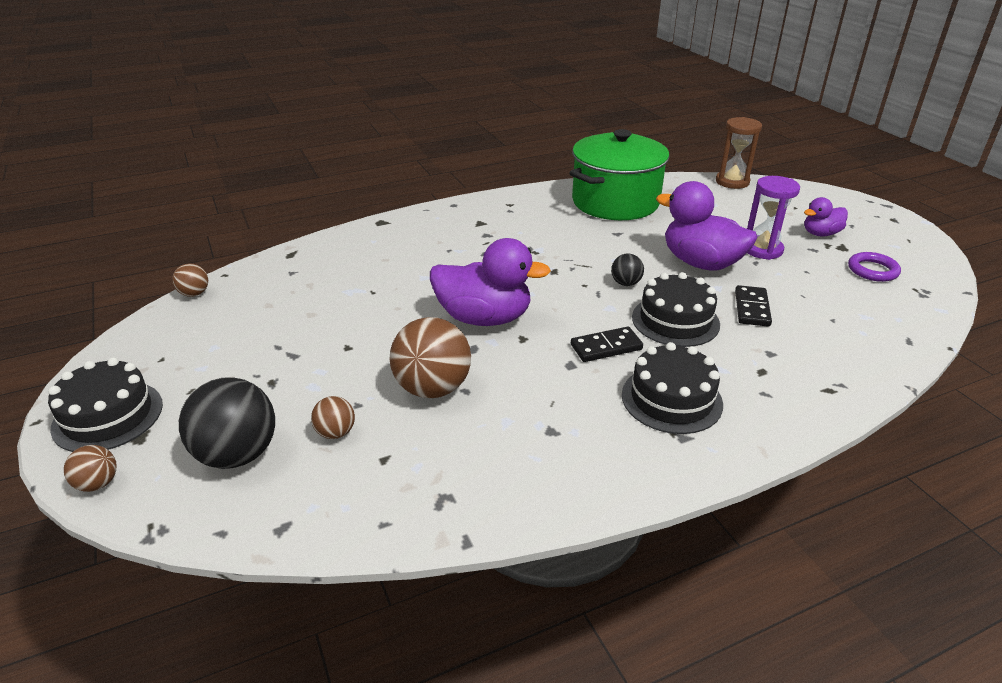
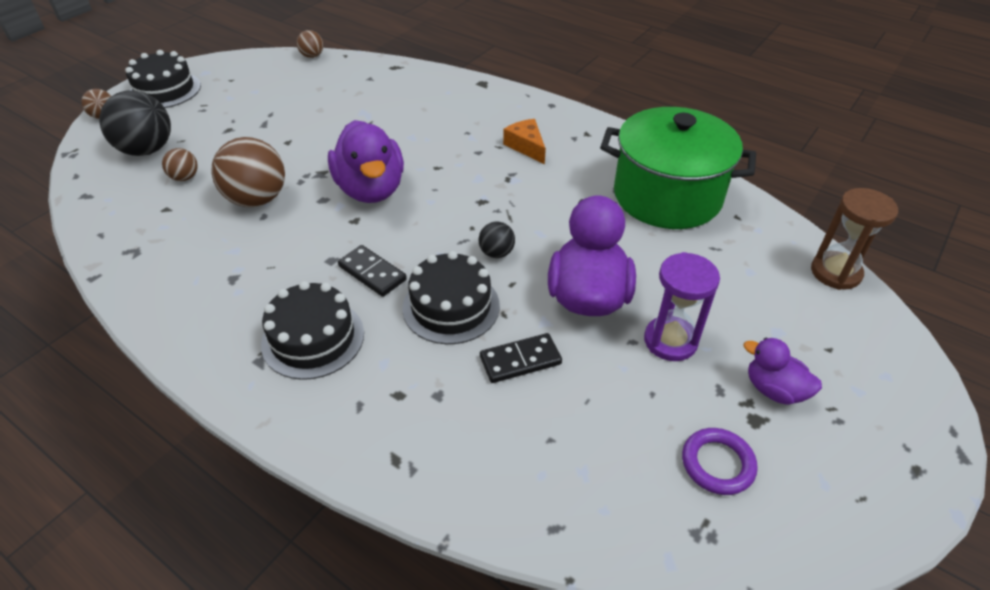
camera: 60 degrees right, 10 degrees up
none -> orange cheese [503,119,546,164]

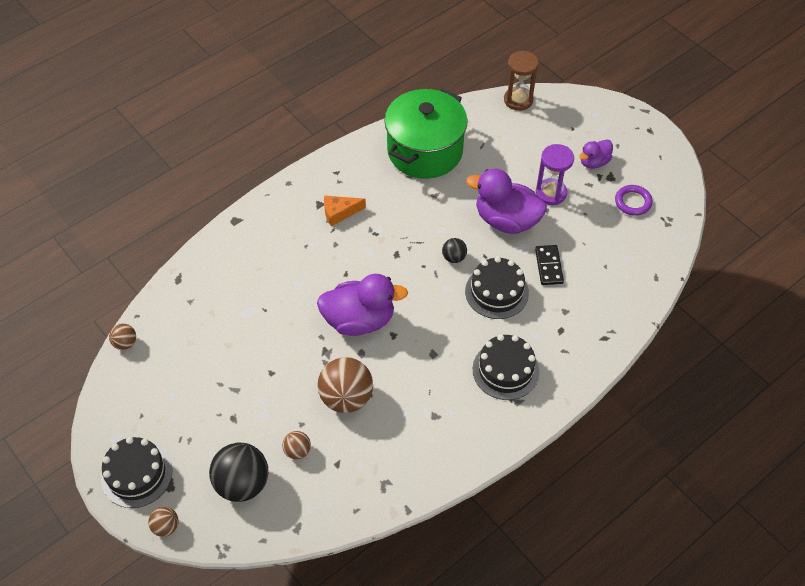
camera: 75 degrees left, 10 degrees up
black domino [338,245,407,297] -> none

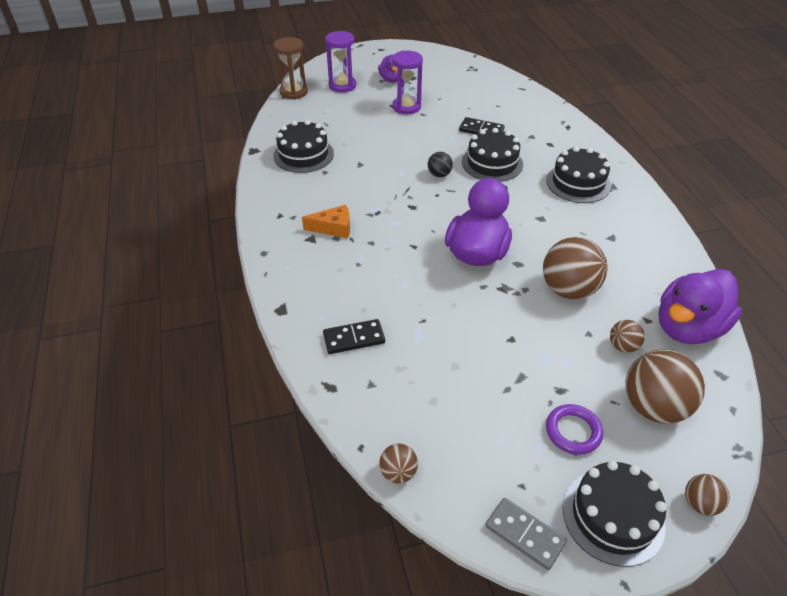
camera: 65 degrees left, 10 degrees down
black ball [209,443,268,502] -> brown ball [625,350,705,424]
orange cheese [324,195,366,226] -> orange cheese turned 105 degrees counterclockwise [302,205,350,238]
green pot [384,89,468,179] -> black cake [273,120,334,173]
purple duck [466,169,547,234] -> purple duck moved to [659,269,742,344]
purple ring [615,185,653,216] -> purple ring moved to [546,404,603,455]
none -> black domino [323,319,385,354]
none -> purple hourglass [325,31,356,93]
none -> grey domino [485,498,567,570]

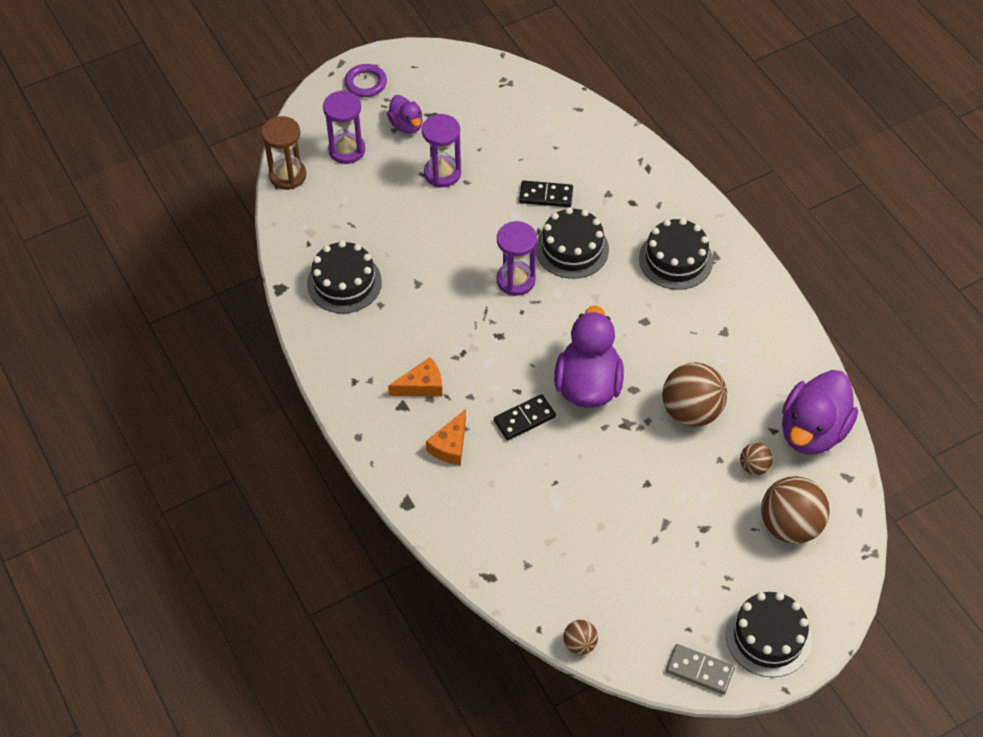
camera: 15 degrees left, 10 degrees up
black domino [323,319,385,354] -> black domino moved to [494,394,556,440]
black ball [428,152,453,177] -> purple hourglass [497,221,537,296]
purple ring [546,404,603,455] -> purple ring moved to [344,64,387,97]
brown ball [685,474,730,516] -> none
none -> orange cheese [426,409,466,465]

